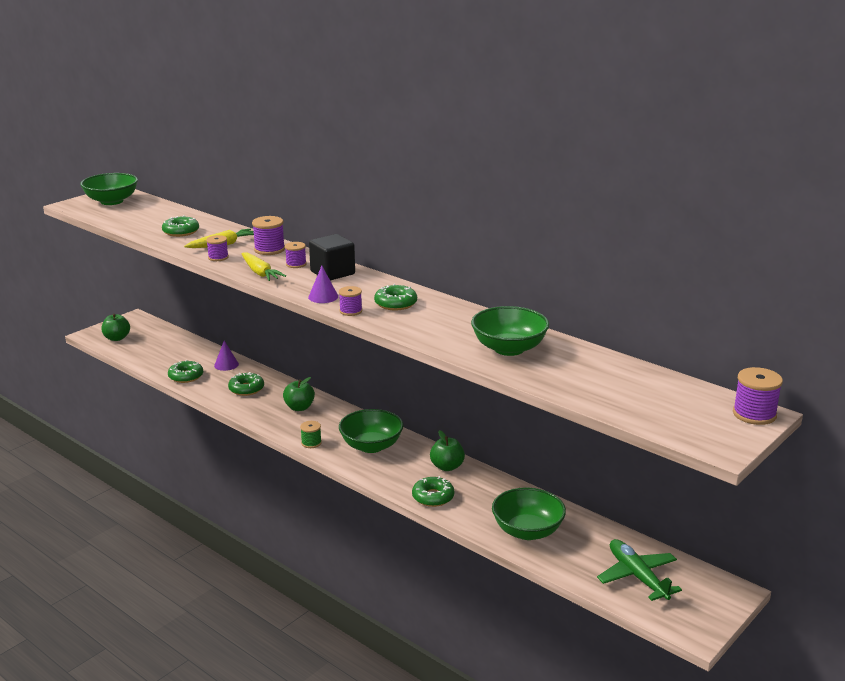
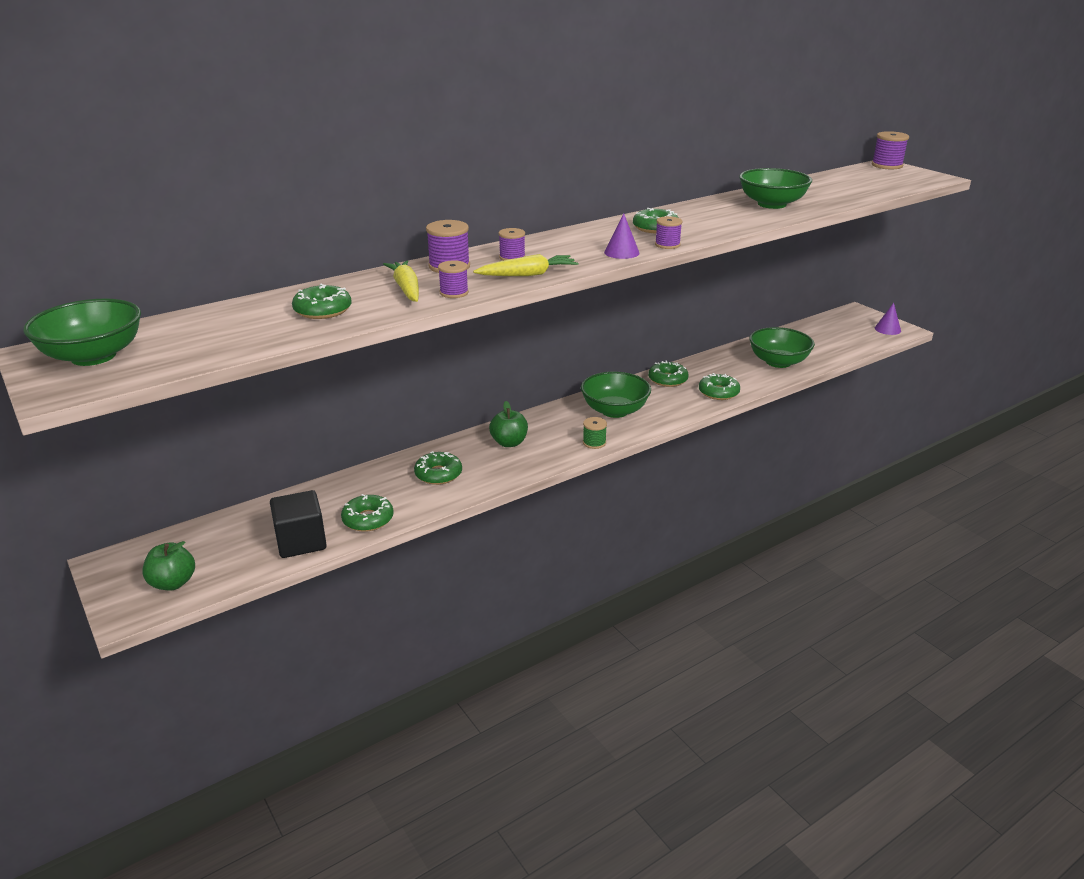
camera: 75 degrees left, 5 degrees up
purple cone [214,341,239,371] -> purple cone moved to [875,303,901,335]
black cube [309,234,355,280] -> black cube moved to [270,490,327,558]
green apple [430,430,465,471] -> green donut [648,360,689,387]
green plane [597,539,682,601] -> none

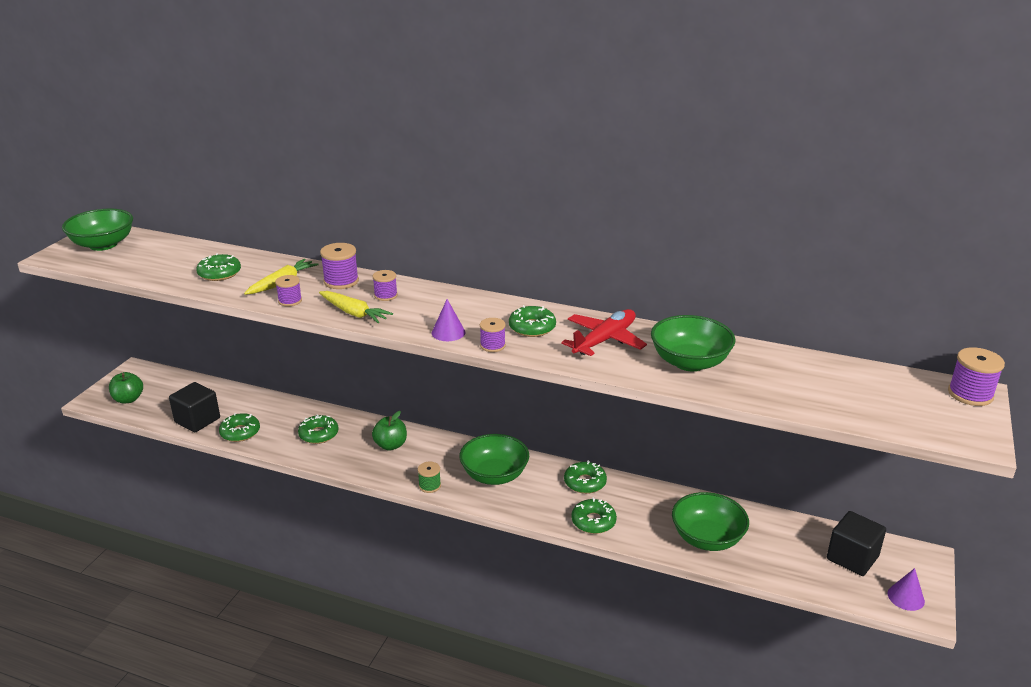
camera: 55 degrees right, 0 degrees up
none -> red plane [561,309,647,356]
none -> black cube [827,511,886,576]

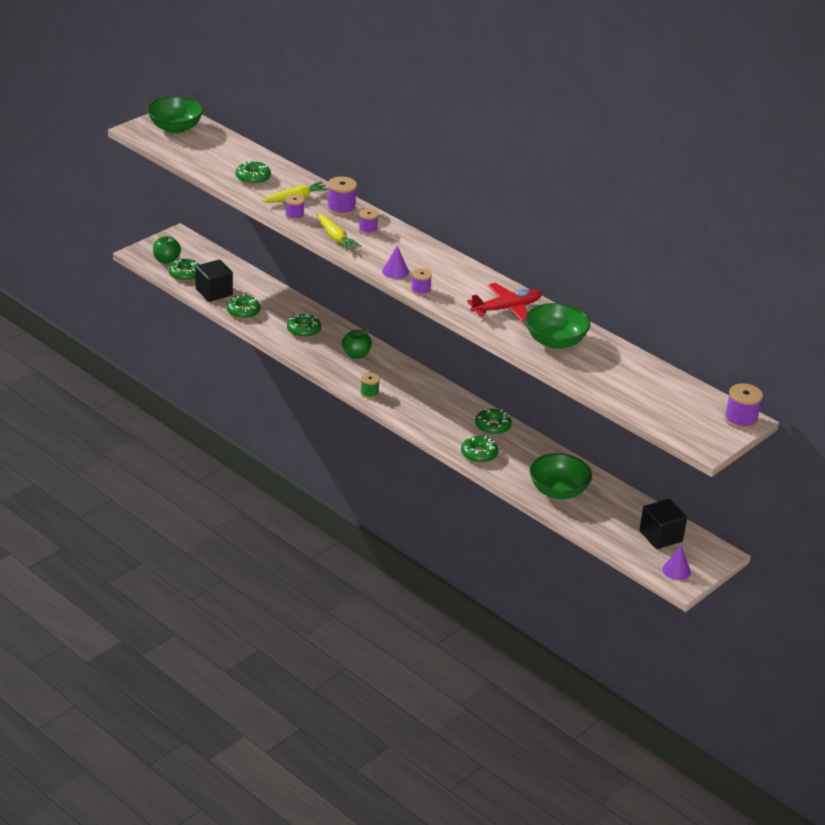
camera: 20 degrees right, 5 degrees up
green bowl [460,434,529,485] -> none
green donut [509,305,556,337] -> green donut moved to [169,258,200,281]

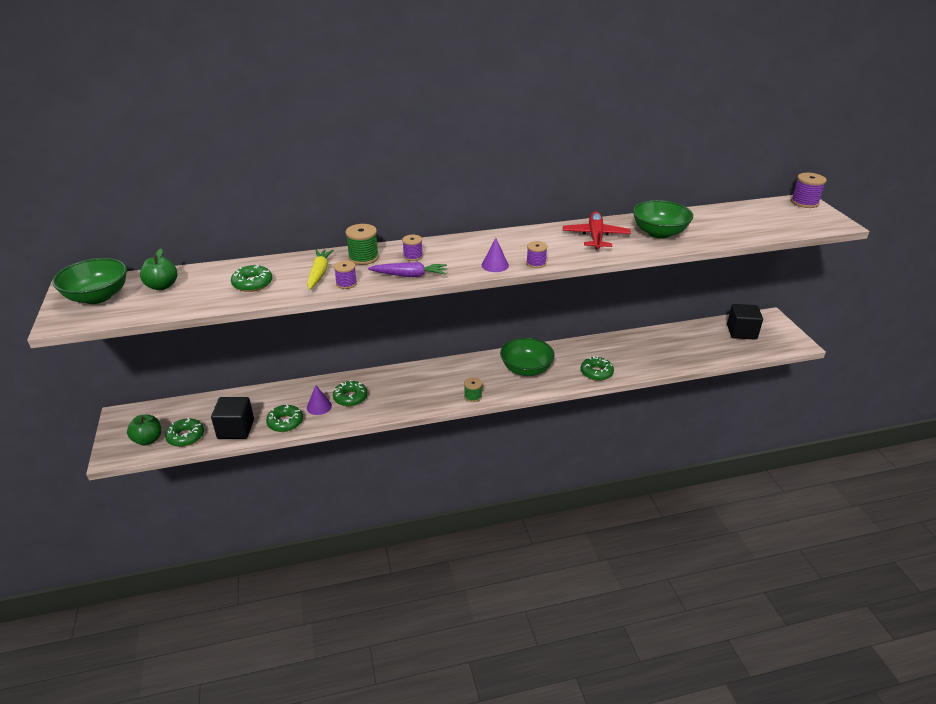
camera: 55 degrees left, 0 degrees up
yellow carrot [317,214,362,251] -> purple carrot [368,262,447,277]
purple spool [327,176,357,216] -> green spool [345,224,379,265]
green apple [342,327,372,359] -> green apple moved to [140,249,177,290]
green donut [475,409,512,435] -> none
green bowl [530,453,592,499] -> green bowl moved to [500,338,555,376]
purple cone [663,547,691,580] -> purple cone moved to [307,385,332,415]

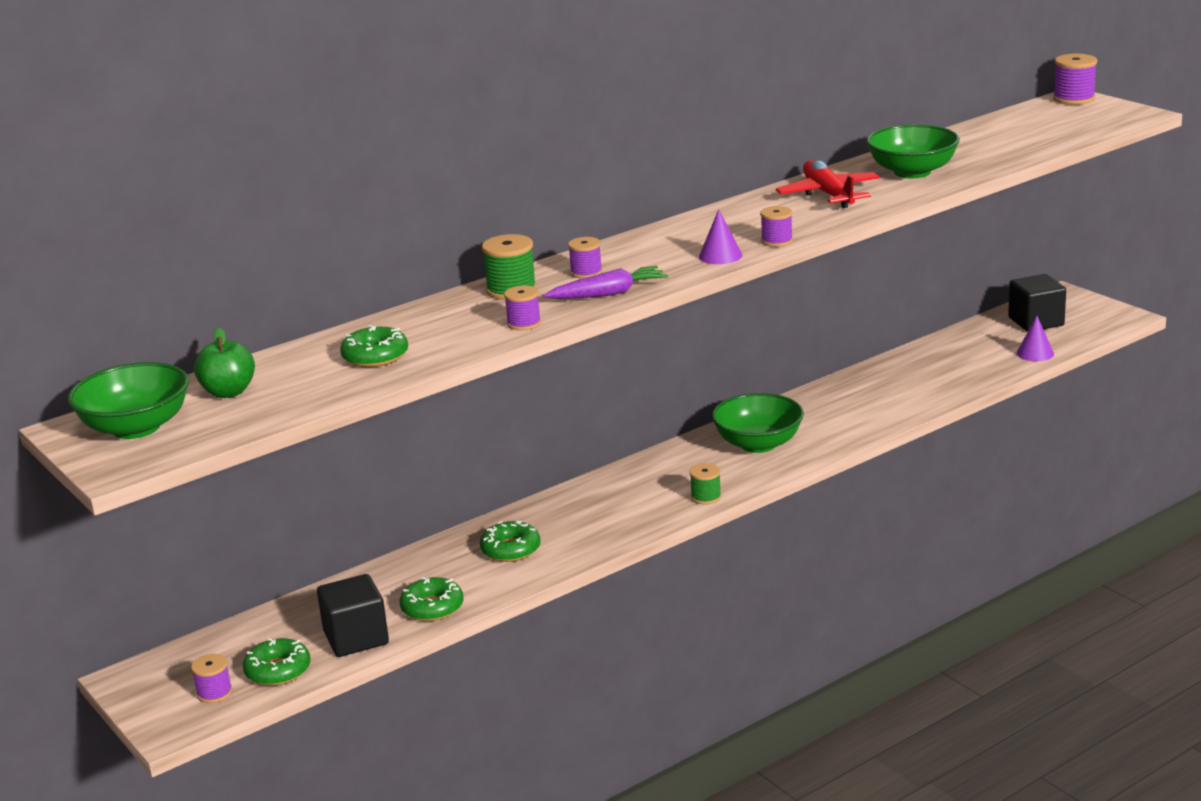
camera: 20 degrees left, 10 degrees down
green apple [127,415,161,445] -> purple spool [191,654,232,703]
yellow carrot [307,249,334,290] -> none
purple cone [307,385,332,415] -> purple cone moved to [1017,316,1054,361]
green donut [581,356,614,381] -> none

